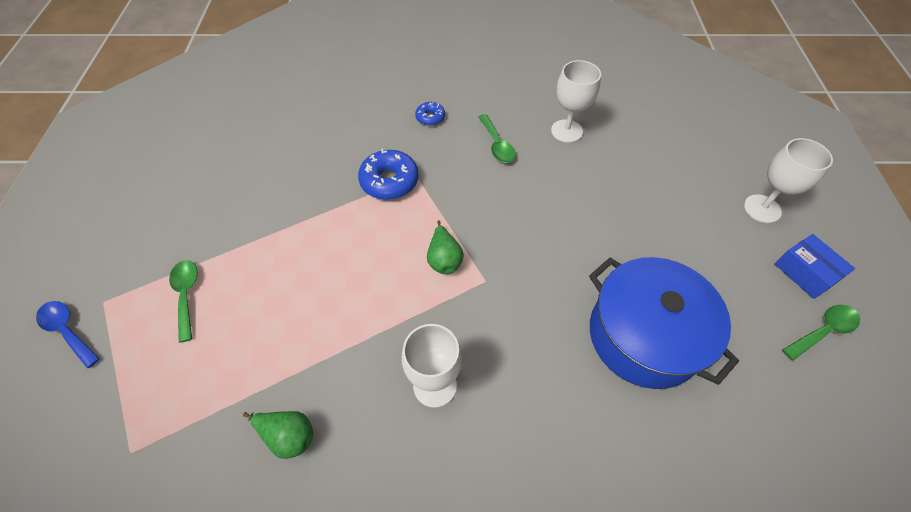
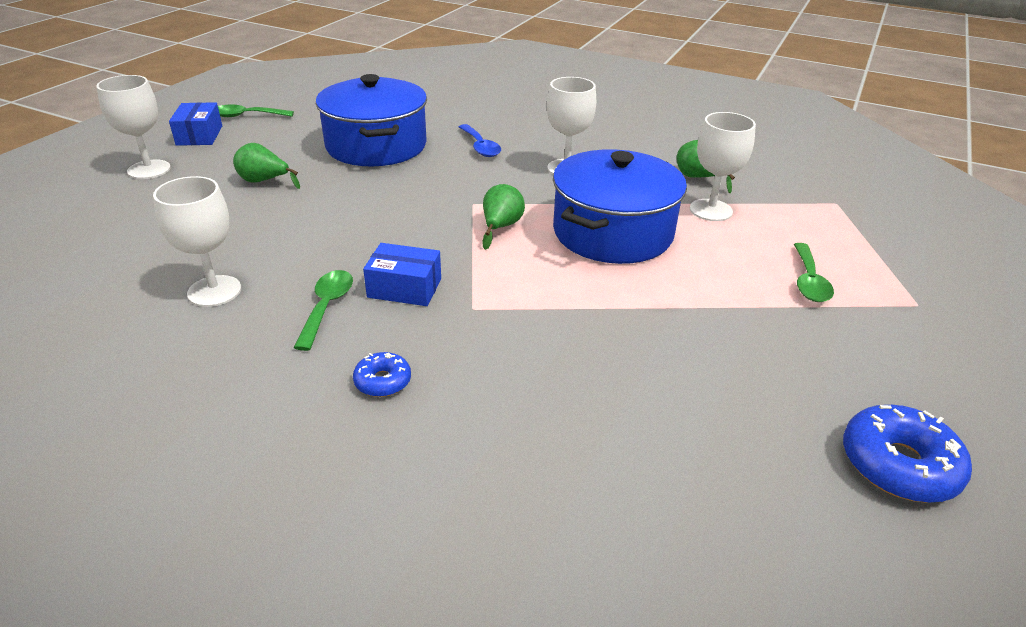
camera: 155 degrees left, 20 degrees down
blue spoon [36,301,100,368] -> blue spoon moved to [459,124,501,157]
blue donut [358,149,419,200] -> blue donut moved to [843,405,972,503]
none -> green pear [233,143,300,189]
none -> blue box [363,243,441,306]
none -> blue pot [553,149,687,264]
none -> white goblet [690,112,756,221]

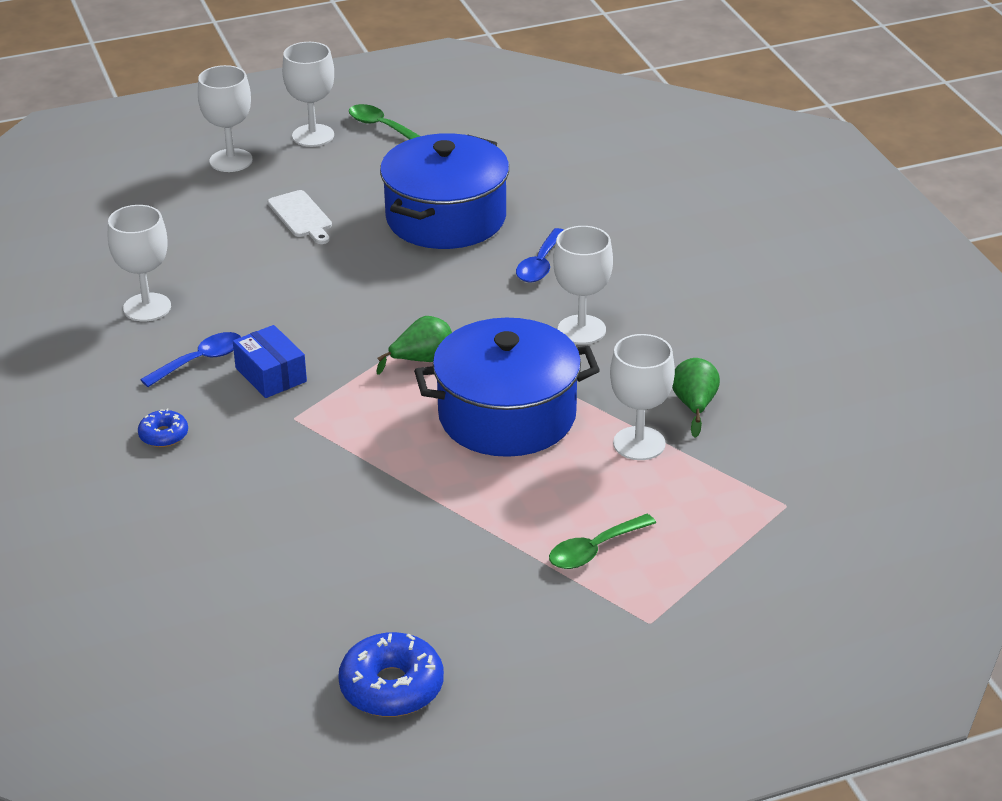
camera: 45 degrees right, 0 degrees up
blue box [169,102,222,146] -> white goblet [282,42,334,147]
green pear [233,143,300,189] -> white cutting board [268,190,332,244]
green spoon [293,270,353,351] -> blue spoon [140,332,241,387]

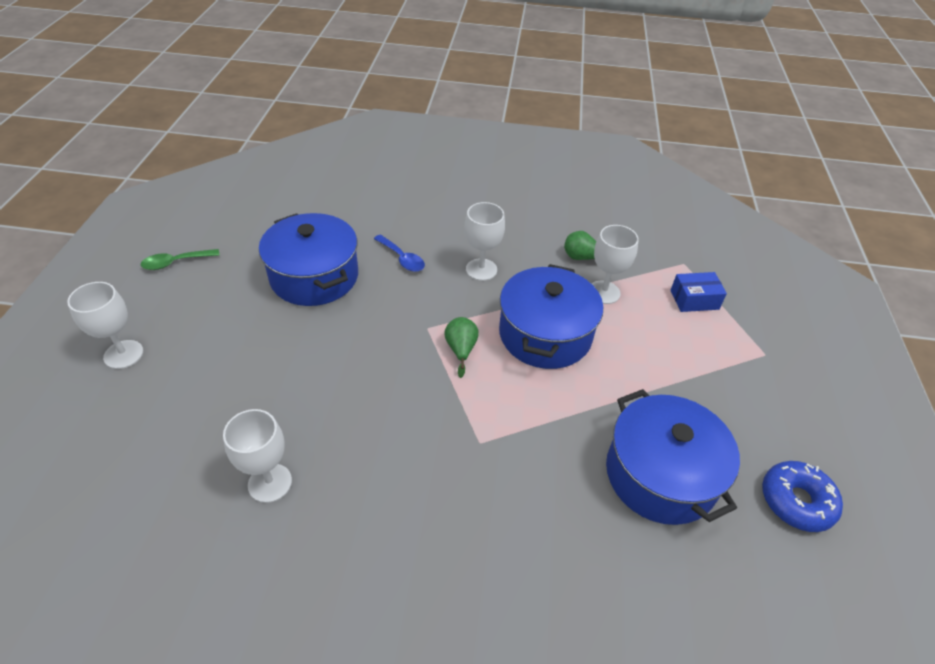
camera: 65 degrees left, 10 degrees up
blue donut [138,409,188,447] -> none
blue spoon [140,332,241,387] -> none
blue box [233,325,307,398] -> blue box moved to [670,272,727,312]
white cutting board [268,190,332,244] -> none
white goblet [282,42,334,147] -> none
green spoon [549,514,656,569] -> none
none -> blue pot [606,389,740,525]

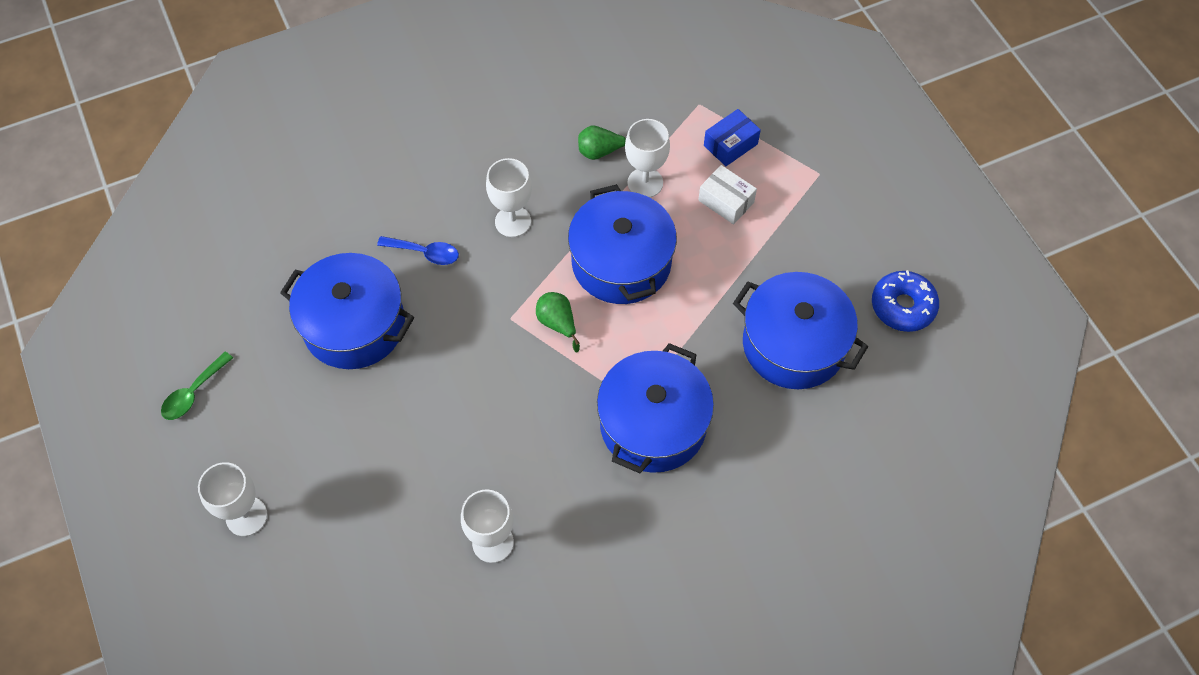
camera: 30 degrees left, 15 degrees up
none -> blue pot [597,343,714,473]
none -> white box [698,165,757,224]

